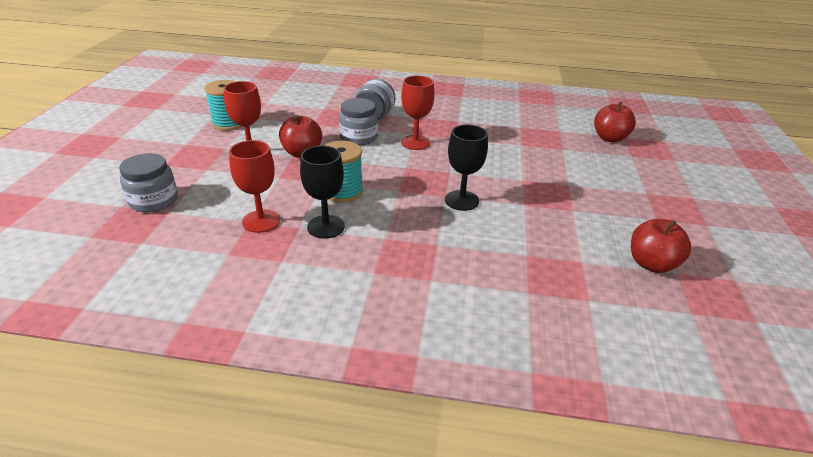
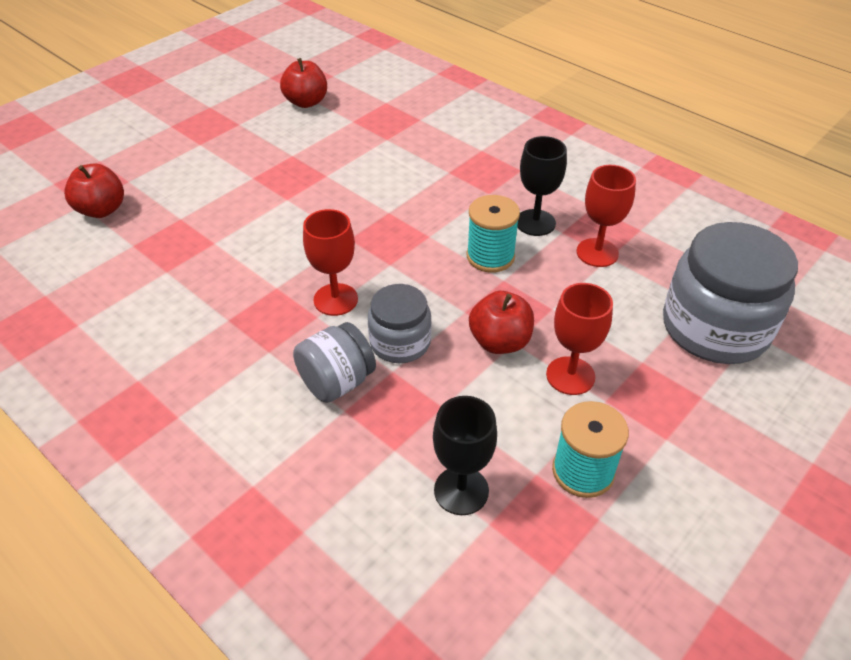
camera: 145 degrees left, 10 degrees up
grey jar [119,153,178,212] -> grey jar [663,222,798,364], size x1.77
black goblet [445,124,488,211] -> black goblet moved to [433,396,497,515]

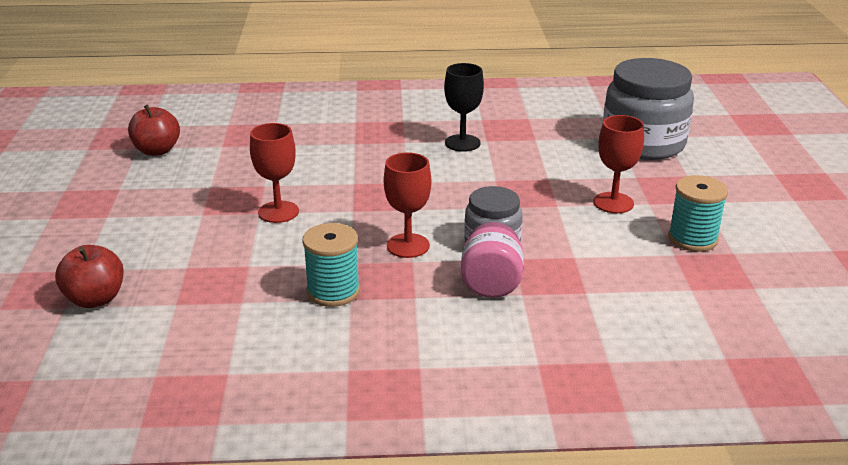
camera: 45 degrees left, 15 degrees down
grey jar [293,322,376,403] -> pink jar [461,222,524,298]
black goblet [433,396,497,515] -> none
turquoise spool [466,195,520,273] -> turquoise spool moved to [302,223,360,307]
red apple [469,291,534,354] -> none
red goblet [576,165,636,267] -> red goblet moved to [250,123,299,223]

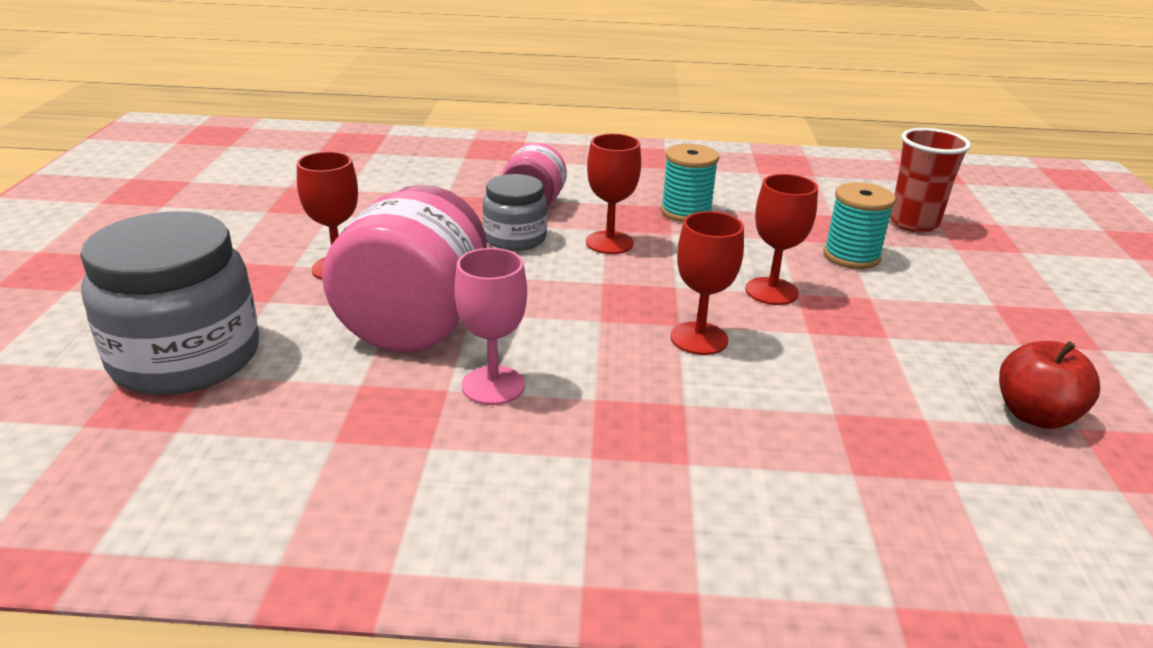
camera: 175 degrees left, 0 degrees up
red apple [55,245,124,308] -> red cup [890,128,971,232]
black goblet [444,63,484,152] -> pink goblet [454,248,527,405]
turquoise spool [668,175,728,252] -> turquoise spool moved to [823,182,896,269]
none -> pink jar [322,185,487,353]
none -> red goblet [670,211,744,355]

